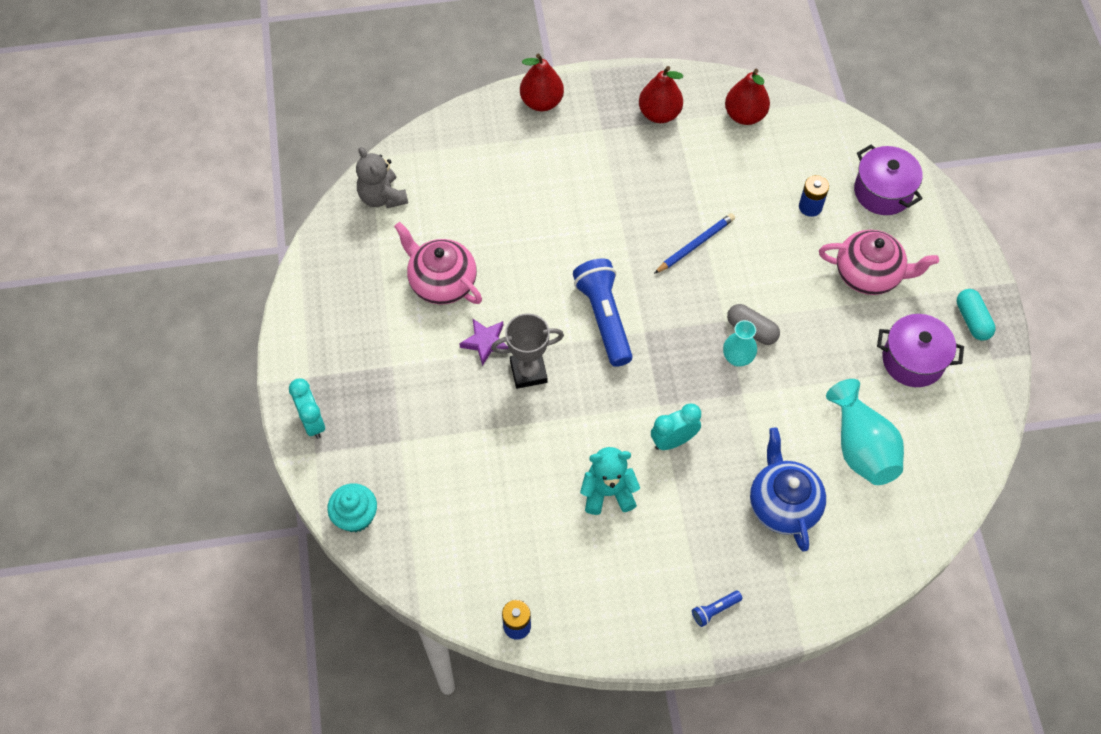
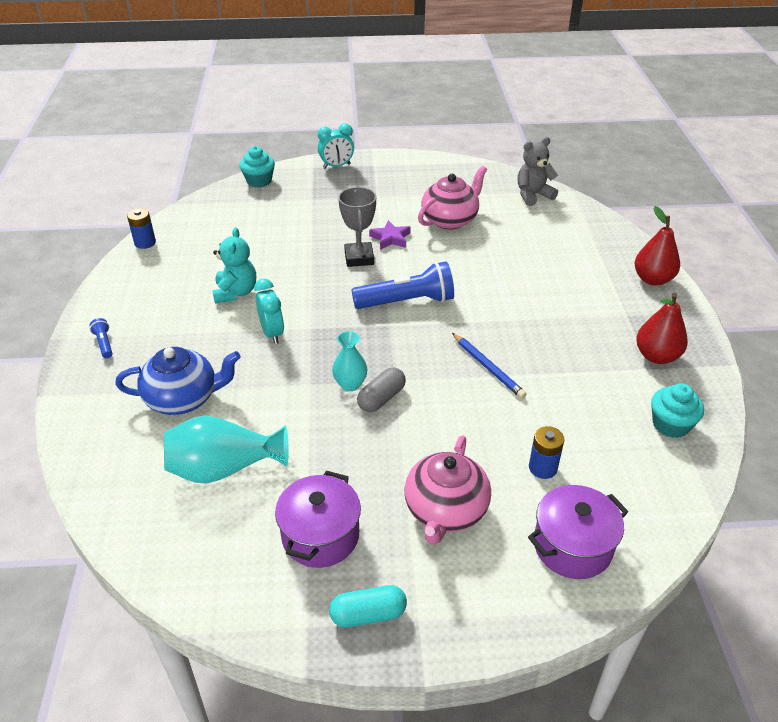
camera: 95 degrees right, 20 degrees down
red pear [725,69,770,125] -> turquoise cupcake [651,383,704,438]

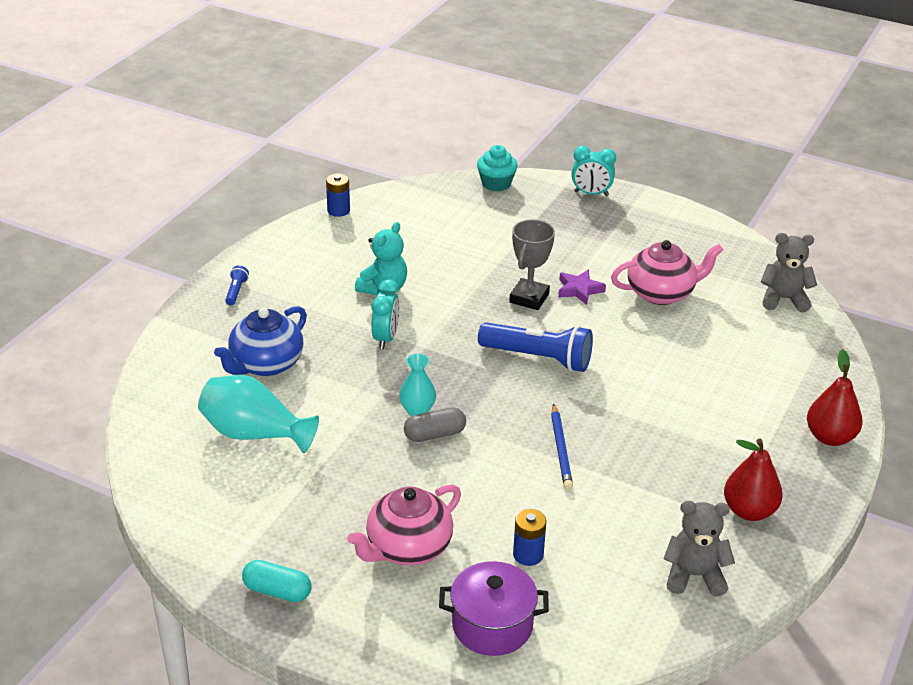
camera: 30 degrees right, 5 degrees down
blue teapot [115,347,241,415] -> blue teapot turned 105 degrees clockwise [214,306,307,376]
purple pot [275,470,361,568] -> none
turquoise cupcake [651,383,704,438] -> grey teddy bear [664,501,735,597]

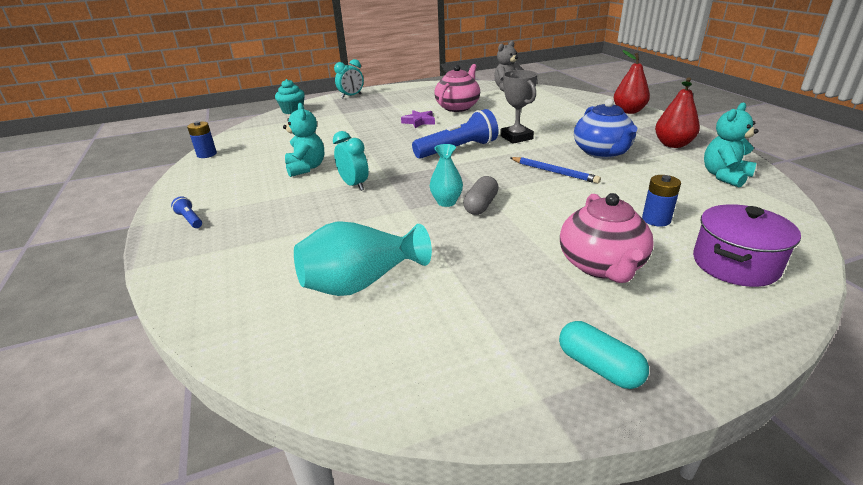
camera: 45 degrees left, 5 degrees down
blue teapot [214,306,307,376] -> blue teapot moved to [574,99,637,158]
turquoise capsule [242,560,311,602] -> turquoise capsule turned 75 degrees clockwise [559,321,649,389]
grey trophy [509,219,555,310] -> grey trophy moved to [500,70,537,144]
grey teddy bear [664,501,735,597] -> turquoise teddy bear [704,102,759,188]

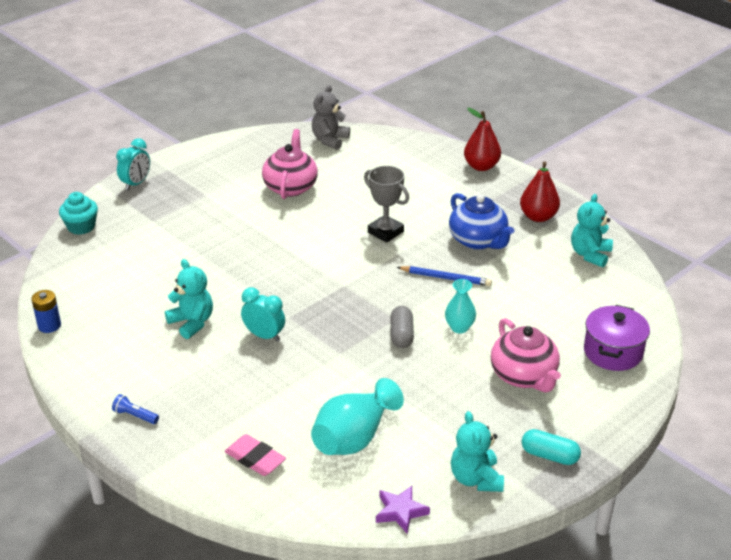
camera: 25 degrees left, 5 degrees up
purple star [401,110,435,128] -> purple star moved to [376,486,430,533]
blue flashlight [412,109,498,159] -> none
turquoise vase [430,144,463,207] -> turquoise vase moved to [445,279,476,334]
blue battery [642,175,681,227] -> none
none -> pink eraser [224,434,286,476]
none -> turquoise teddy bear [451,411,504,492]

